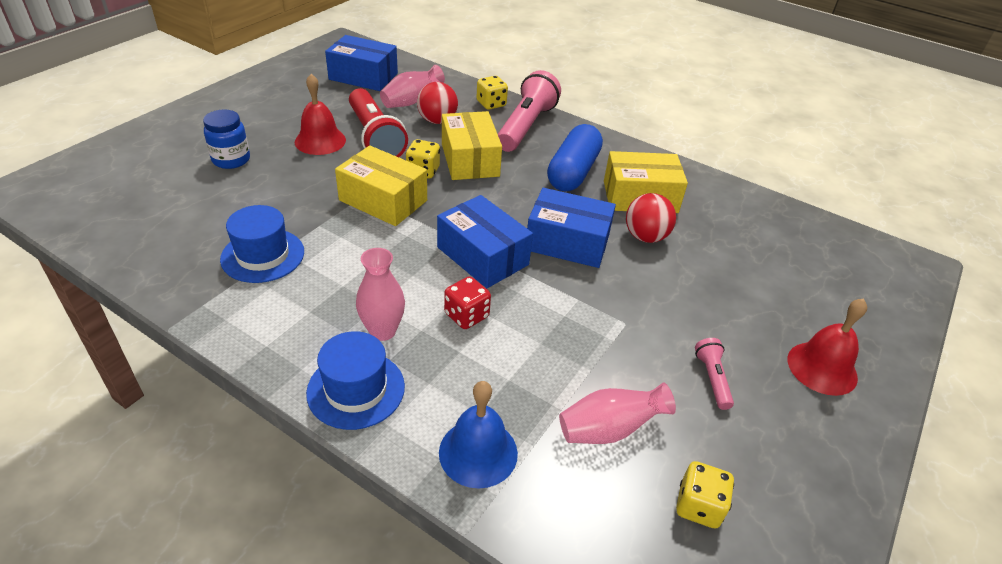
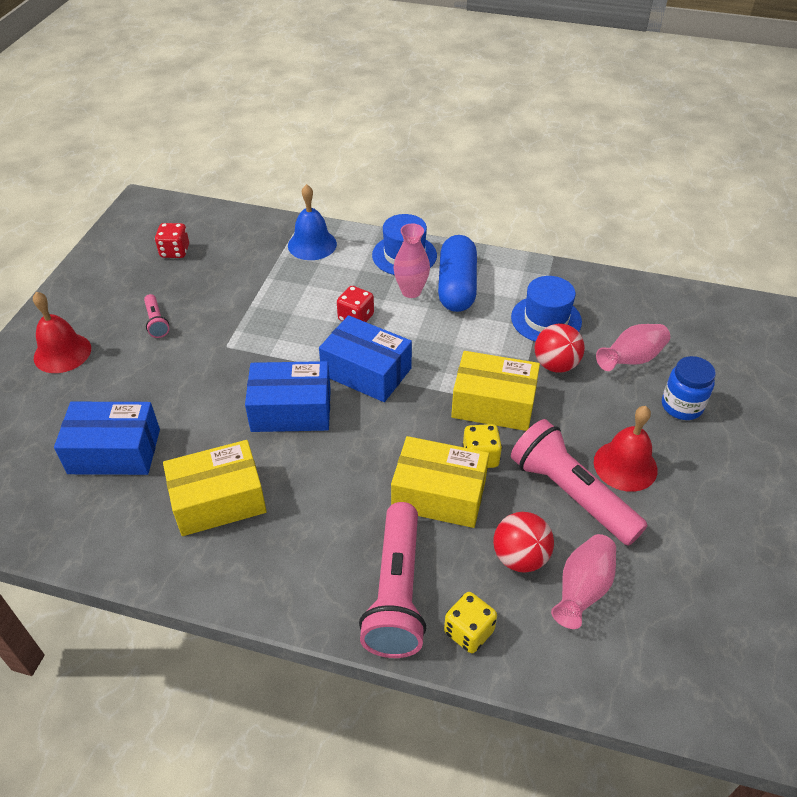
camera: 165 degrees right, 5 degrees up
blue box [325,35,398,91] -> blue box moved to [54,402,160,475]
red flashlight [349,88,408,157] -> pink flashlight [511,419,648,546]
yellow box [442,111,502,180] -> yellow box turned 45 degrees counterclockwise [391,436,489,528]
blue capsule [547,124,603,191] -> blue capsule moved to [438,235,477,312]
pink vase [559,382,676,444] -> pink vase moved to [596,324,670,371]
red ball [626,193,676,243] -> red ball moved to [535,323,585,373]
yellow dice [676,461,734,529] -> red dice [155,223,189,258]

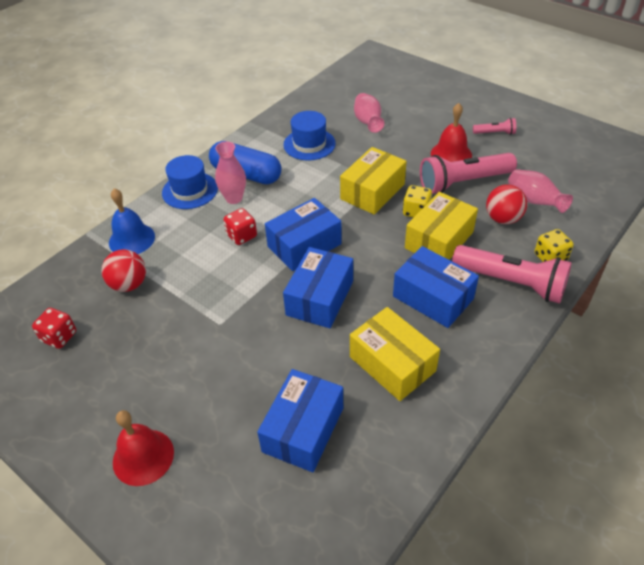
camera: 65 degrees left, 0 degrees up
pink flashlight [144,294,169,338] -> pink flashlight moved to [473,118,516,135]
yellow box [163,440,267,536] -> yellow box turned 45 degrees counterclockwise [350,307,440,401]
red ball [535,323,585,373] -> red ball moved to [101,249,146,292]
blue jar [662,356,716,420] -> none
none -> blue box [393,246,479,328]

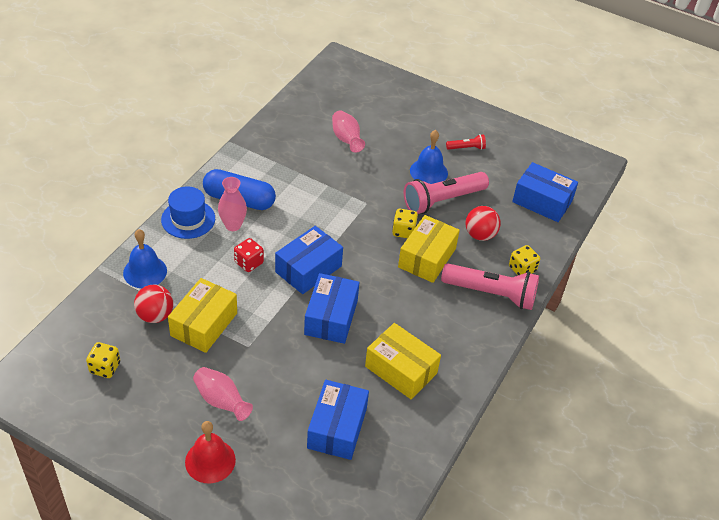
camera: 15 degrees left, 0 degrees up
red dice [32,308,76,349] -> yellow dice [86,342,120,378]
blue hat [283,111,336,160] -> none
yellow box [340,147,407,215] -> yellow box moved to [168,278,237,353]
blue box [393,246,479,328] -> blue box moved to [512,162,578,222]
red bell [431,103,472,162] -> blue bell [410,130,448,184]
pink flashlight [473,118,516,135] -> red flashlight [446,134,486,150]
pink vase [508,169,573,213] -> pink vase moved to [193,367,253,421]

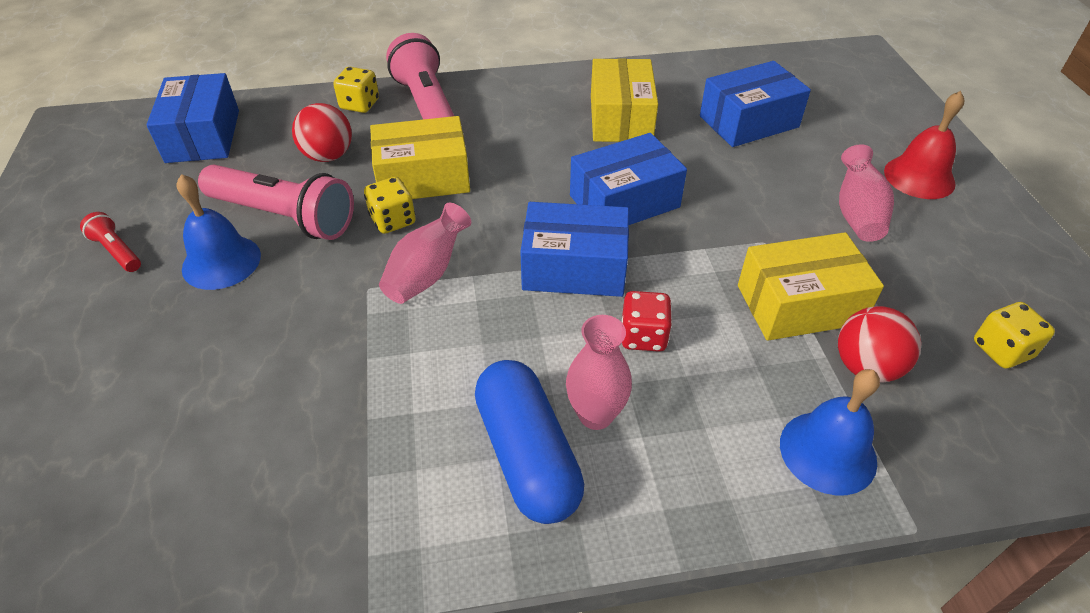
camera: 125 degrees left, 0 degrees up
blue hat [161,186,215,239] -> none
pink vase [332,110,365,153] -> pink vase moved to [379,203,471,304]

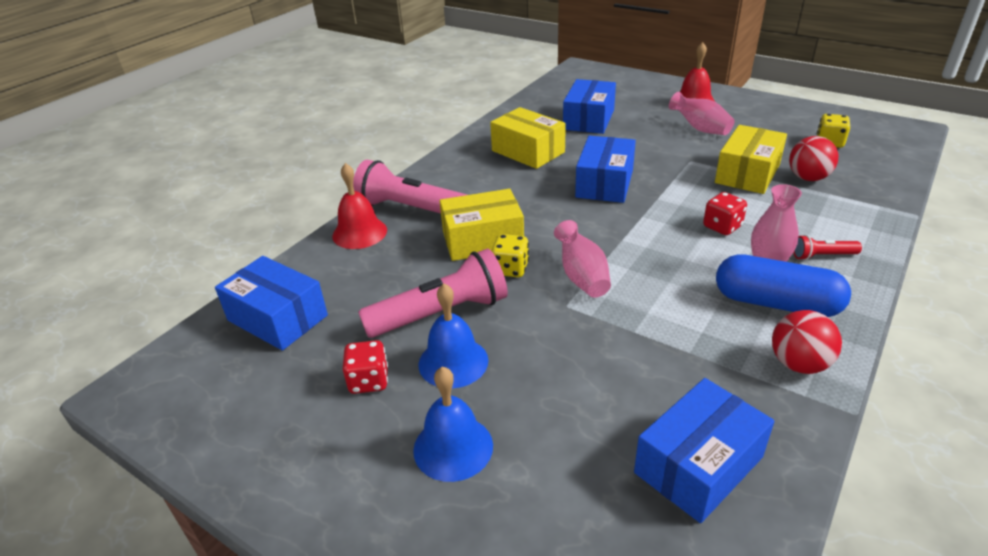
camera: 45 degrees left, 10 degrees down
red flashlight [80,212,141,272] -> red flashlight moved to [793,235,862,260]
red ball [292,103,352,162] -> red ball moved to [772,310,842,374]
yellow dice [333,67,379,113] -> red bell [332,163,387,249]
yellow box [370,116,470,199] -> yellow box turned 45 degrees clockwise [440,189,524,261]
blue box [520,202,629,297] -> blue box moved to [634,378,775,523]
blue bell [780,369,880,495] -> blue bell moved to [413,366,493,482]
none -> red dice [343,340,388,394]

